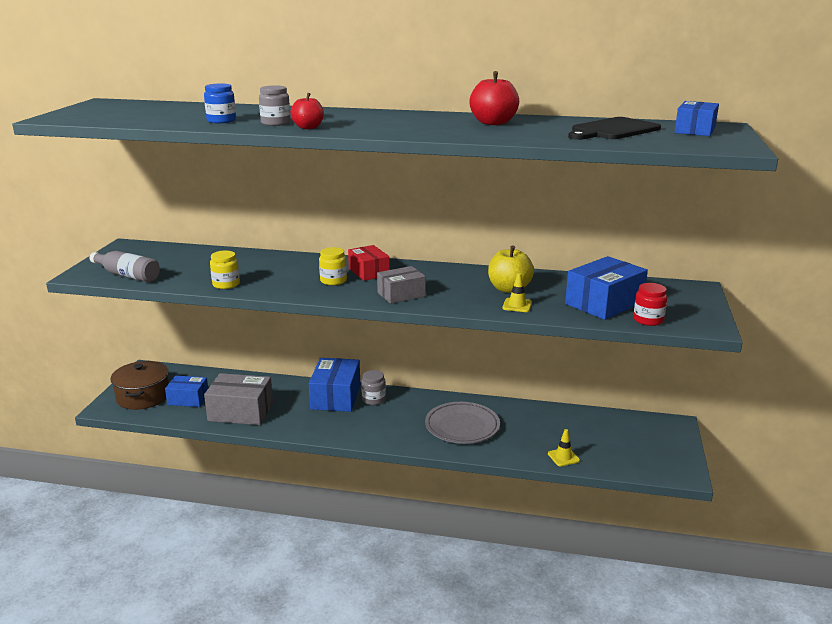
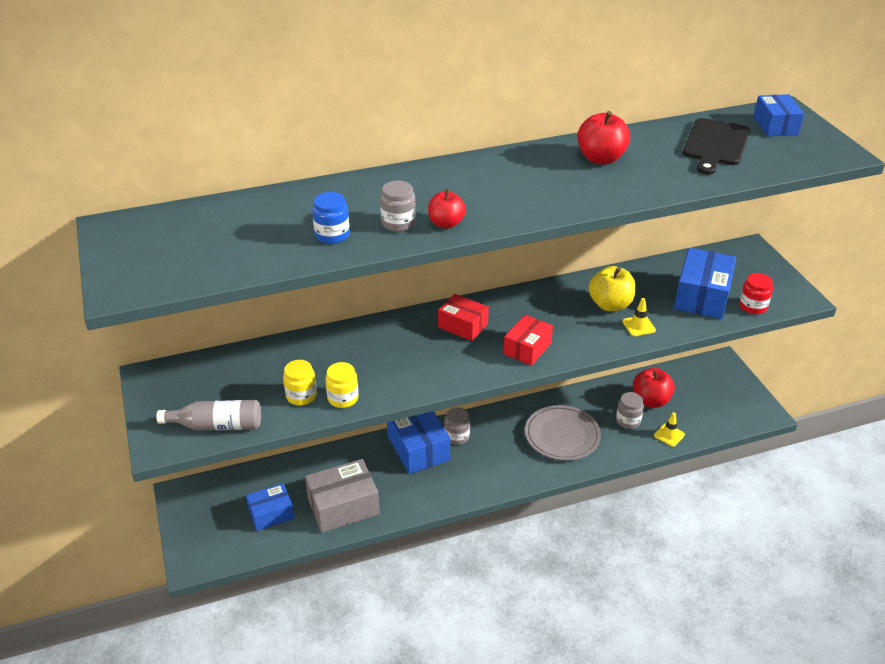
camera: 30 degrees left, 15 degrees up
brown pot [111,361,169,410] -> none
yellow jar [319,247,347,285] -> yellow jar moved to [283,360,317,405]
grey box [377,266,426,304] -> red box [503,315,553,366]
none -> grey jar [616,392,644,429]
none -> red apple [633,368,675,408]

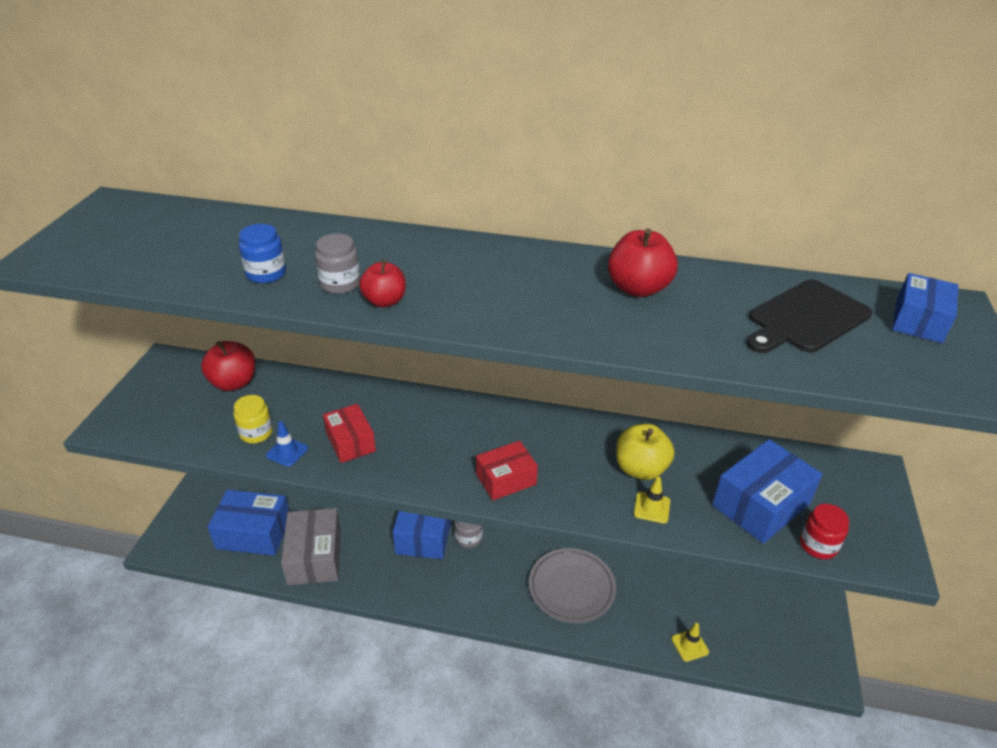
camera: 30 degrees right, 0 degrees up
grey bottle [156,400,261,430] -> none
blue box [246,483,294,531] -> blue box [208,490,289,556], size x1.57
grey box [305,459,380,533] -> grey box turned 75 degrees clockwise [281,508,341,585]
yellow jar [325,362,359,408] -> blue traffic cone [266,421,308,467]
red box [438,294,489,341] -> red box moved to [323,404,376,463]
grey jar [616,392,644,429] -> none
red apple [633,368,675,408] -> red apple moved to [201,341,255,391]

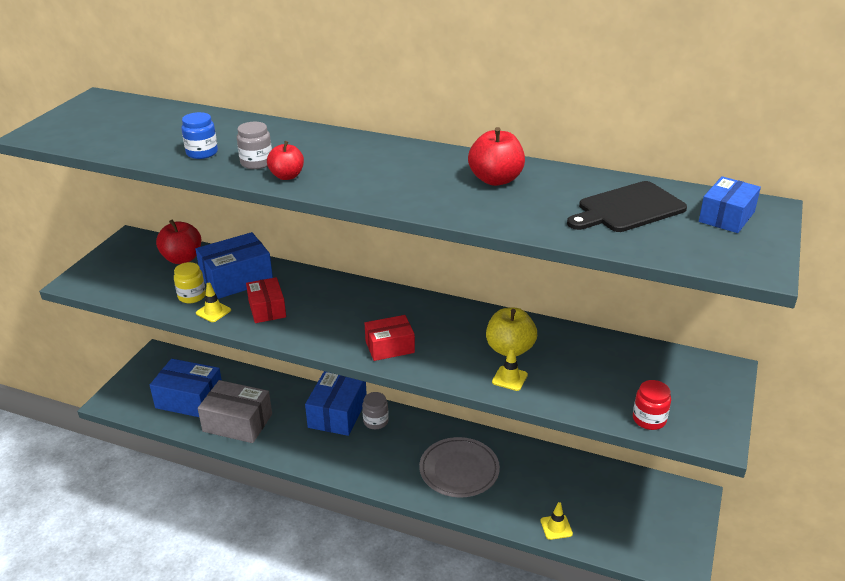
camera: 10 degrees right, 5 degrees down
blue traffic cone [266,421,308,467] -> yellow traffic cone [196,283,231,322]
grey box [281,508,341,585] -> grey box turned 75 degrees counterclockwise [198,380,272,443]
blue box [712,439,823,544] -> blue box moved to [196,232,273,299]

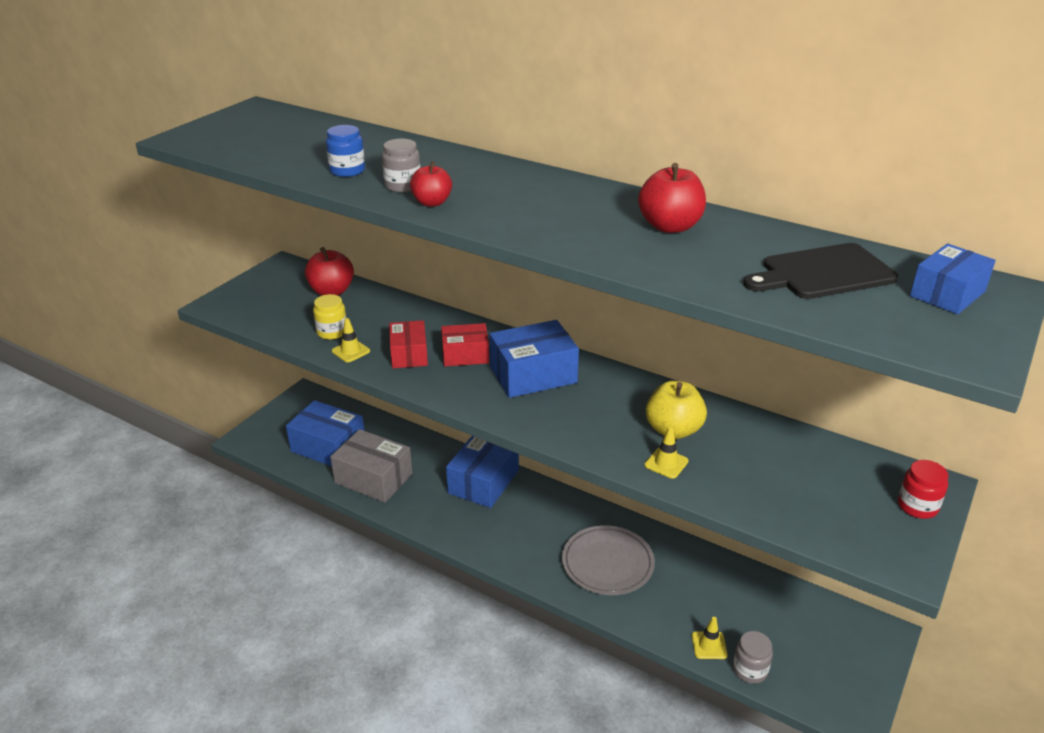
camera: 10 degrees right, 0 degrees up
blue box [196,232,273,299] -> blue box moved to [490,320,579,398]
grey jar [362,392,389,429] -> grey jar moved to [733,631,773,684]
red box [365,315,415,361] -> red box moved to [441,323,489,366]
red jar [633,380,671,430] -> red jar moved to [898,460,949,519]

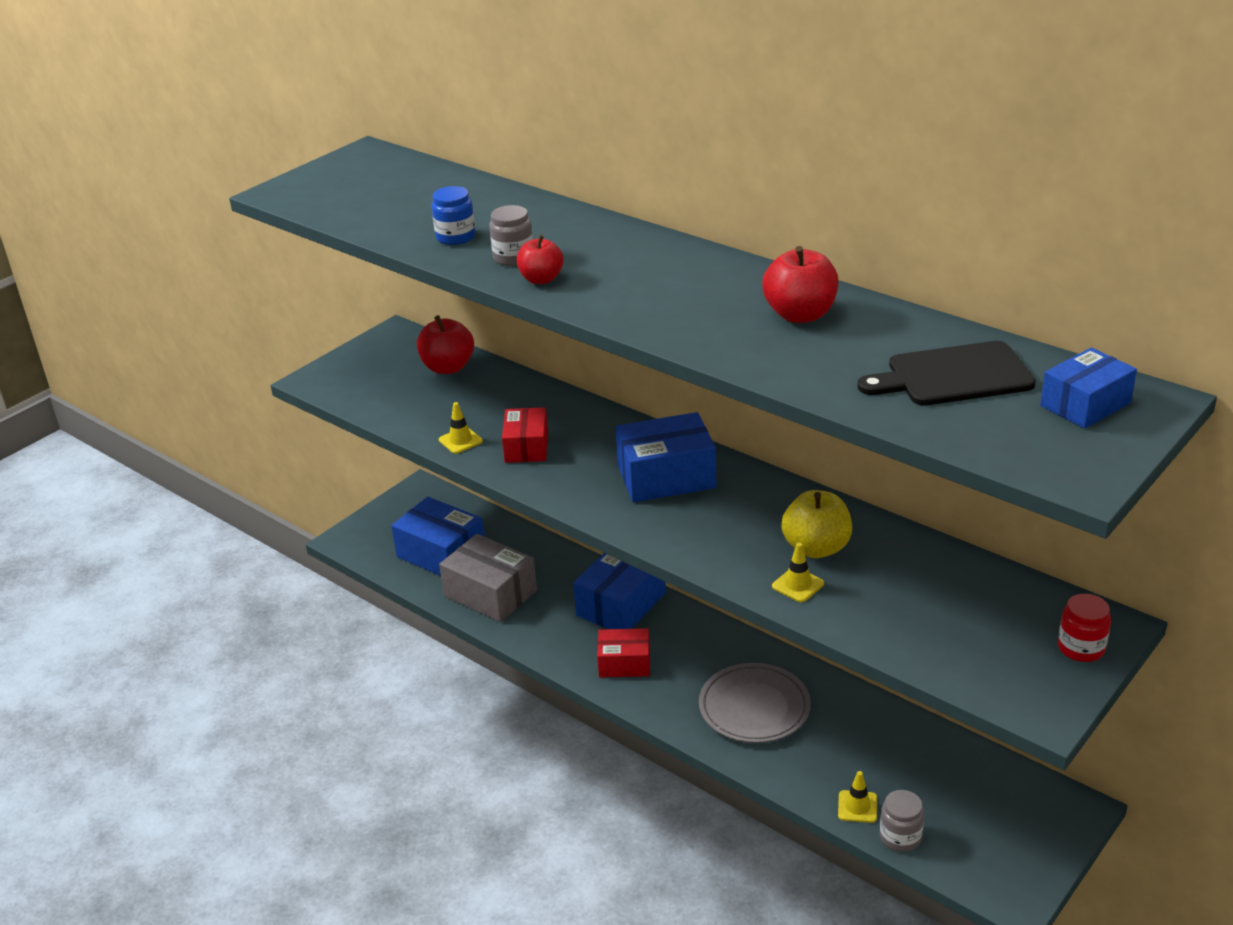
camera: 10 degrees right, 0 degrees up
yellow jar [313,294,346,340] -> none
red box [441,323,489,366] -> red box moved to [597,628,650,678]

